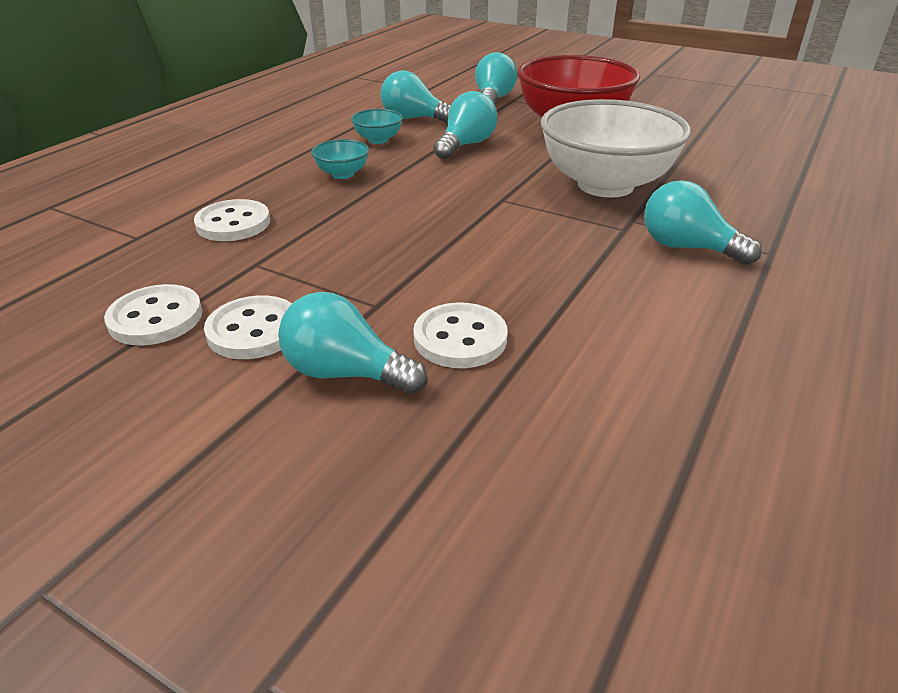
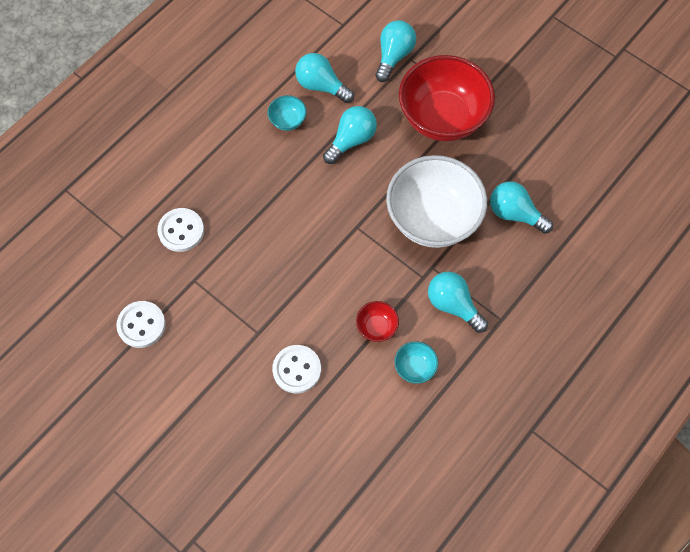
camera: 10 degrees right, 30 degrees up
white button [204,295,292,359] -> none
turquoise light bulb [278,292,427,394] -> turquoise light bulb moved to [490,182,553,234]
turquoise bowl [311,139,369,179] -> turquoise bowl moved to [394,341,438,384]
none -> red bowl [356,301,399,342]

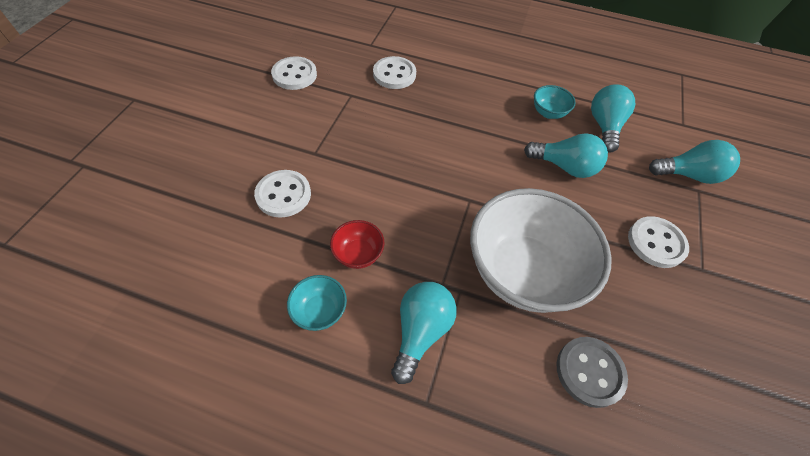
camera: 65 degrees right, 10 degrees down
red bowl [399,55,495,141] -> white button [628,216,689,268]
turquoise light bulb [490,182,553,234] -> grey button [557,337,628,408]

